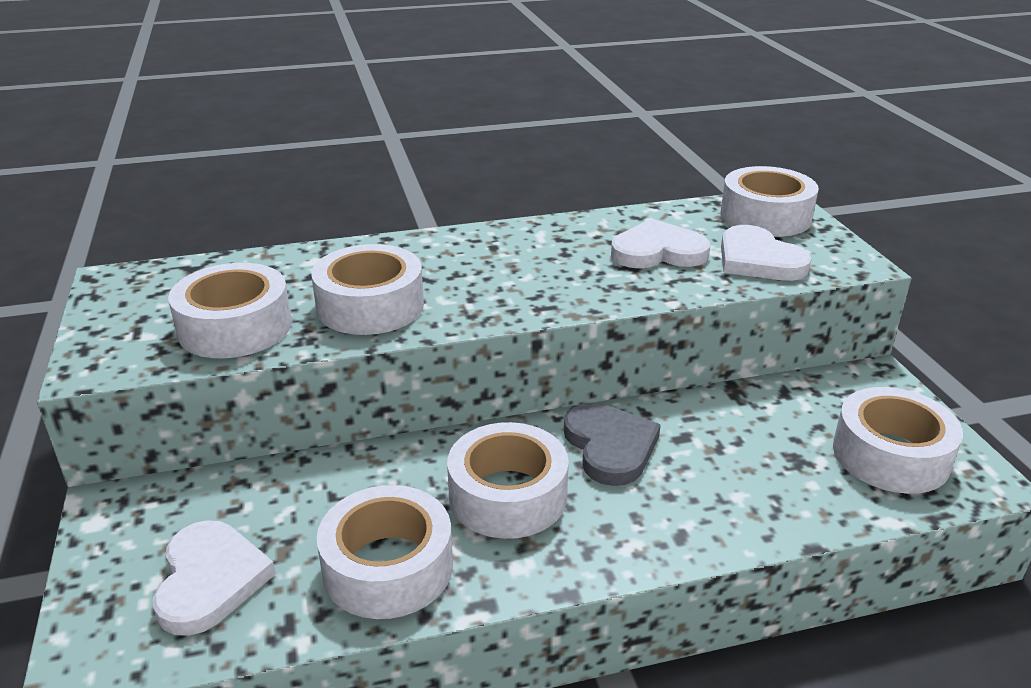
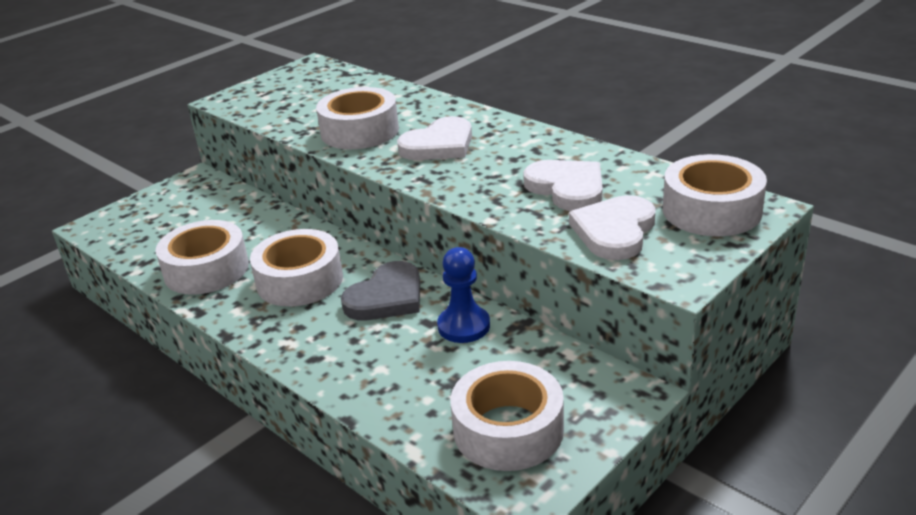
camera: 60 degrees right, 0 degrees up
white heart [153,520,276,636] -> white heart moved to [397,116,472,160]
white tape [168,263,292,358] -> none
none -> blue pawn [437,247,490,343]

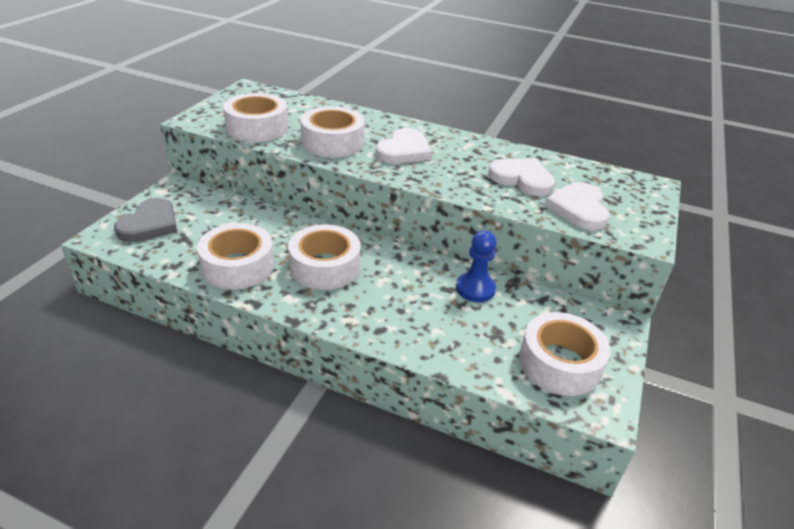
camera: 25 degrees left, 5 degrees up
grey heart [341,261,420,320] -> grey heart moved to [114,198,177,242]
white tape [663,154,767,236] -> white tape moved to [223,93,288,142]

